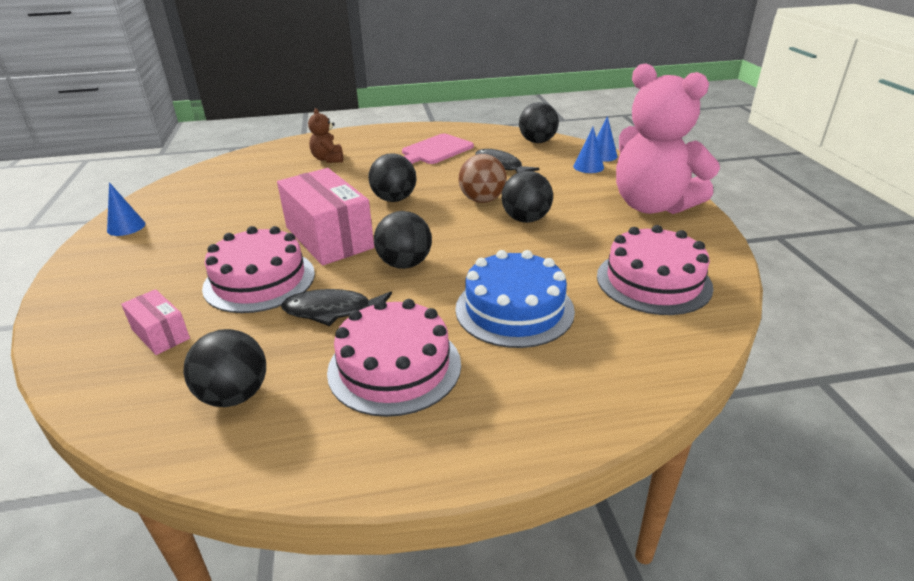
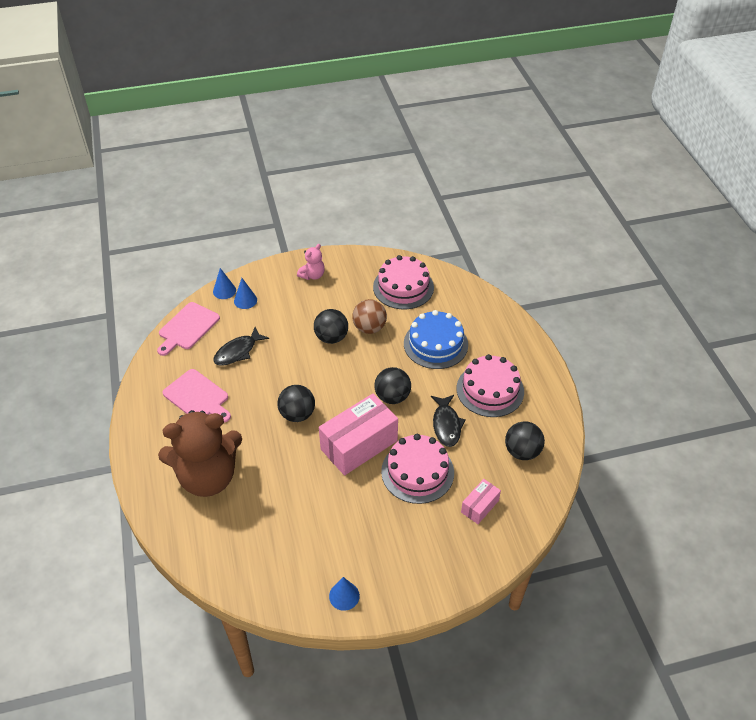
camera: 95 degrees left, 15 degrees up
brown teddy bear [308,108,343,163] -> brown teddy bear [158,410,242,497], size x2.31
brown ball [458,154,507,203] -> brown ball moved to [352,299,387,334]
black ball [519,102,559,143] -> pink cutting board [157,302,220,356]
pink teddy bear [616,63,720,214] -> pink teddy bear [297,244,325,280], size x0.43

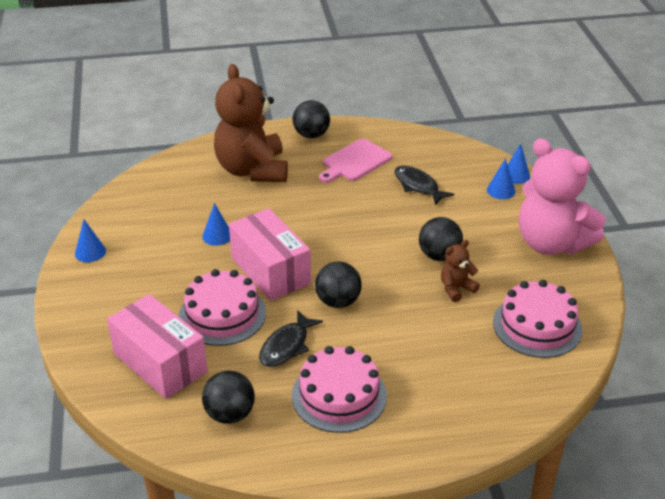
camera: 95 degrees right, 10 degrees down
pink cutting board [157,302,220,356] -> none
black ball [277,385,315,422] -> black ball moved to [293,100,330,138]
pink teddy bear [297,244,325,280] -> pink teddy bear [519,138,606,255], size x2.31
brown ball [352,299,387,334] -> brown teddy bear [441,240,480,302]
blue cake [404,310,468,369] -> none
black fish [431,395,466,447] -> black fish turned 60 degrees counterclockwise [259,310,323,367]
pink box [461,479,501,524] -> pink box [107,294,207,399], size x2.00
none -> blue cone [202,203,230,246]

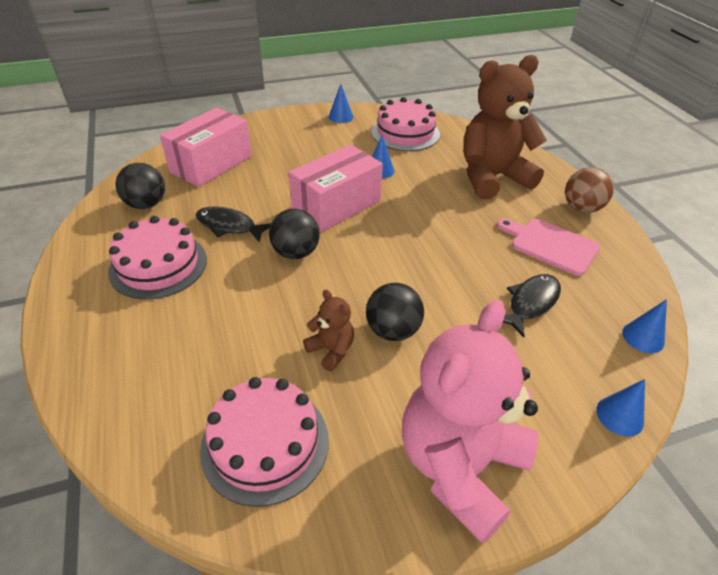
camera: 80 degrees right, 5 degrees up
pink cake [179,269,266,346] -> pink cake moved to [371,97,440,151]
black ball [293,100,330,138] -> brown ball [565,167,614,213]
blue cone [487,158,515,199] -> blue cone moved to [622,299,667,353]

